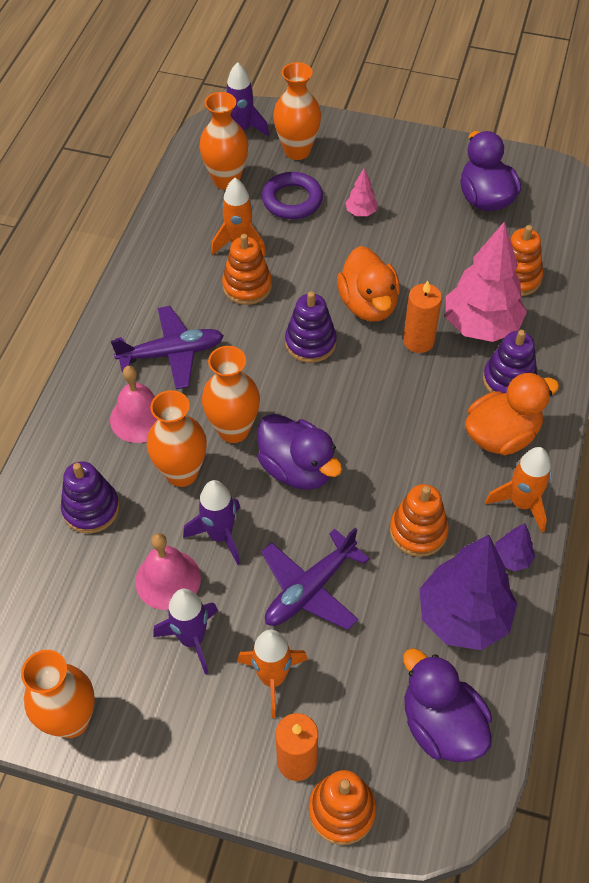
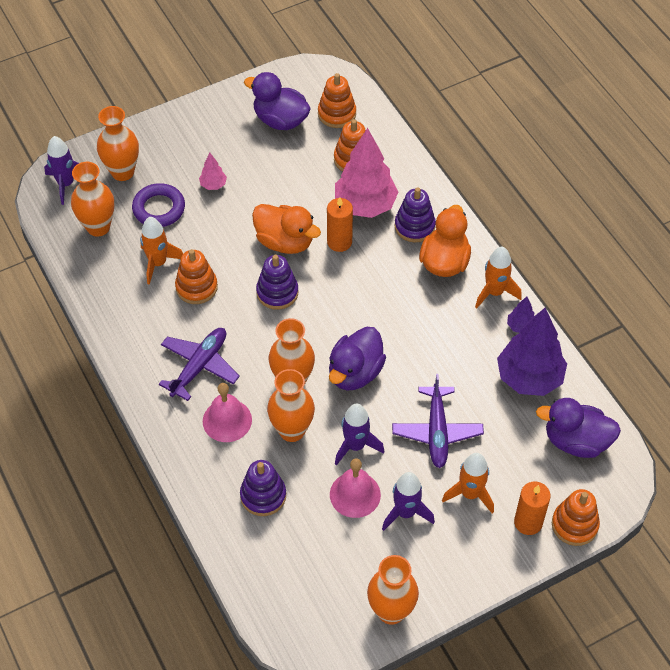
camera: 45 degrees left, 0 degrees up
purple duck [257,414,342,490] -> purple duck turned 120 degrees clockwise [329,327,386,390]
orange stacking toy [390,484,449,557] -> orange stacking toy moved to [318,73,356,128]

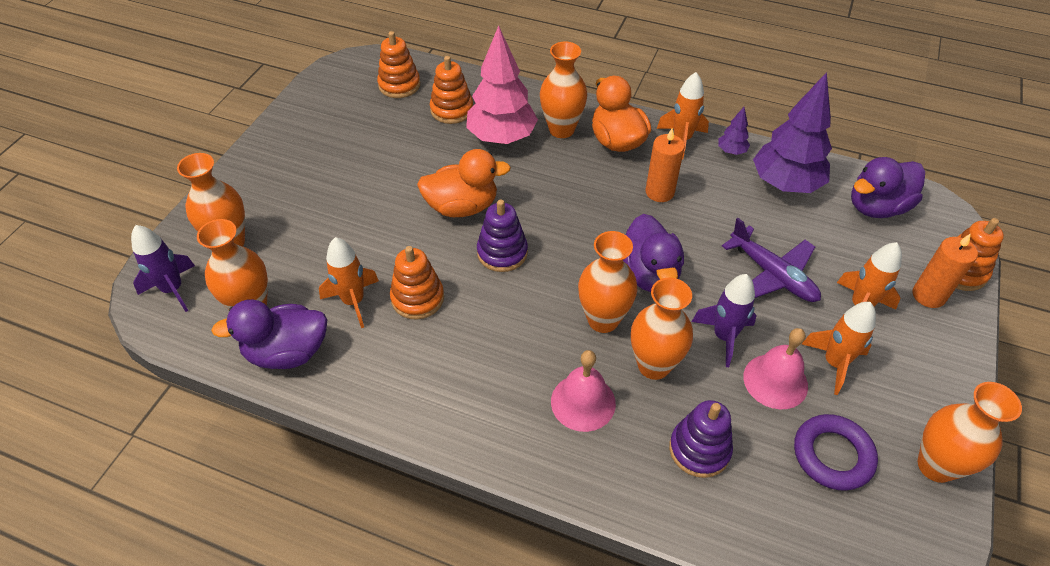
camera: 40 degrees left, 5 degrees down
purple ring [132,183,185,227] -> purple ring moved to [794,414,878,491]
purple plane [159,328,240,401] -> none
pink tree [199,153,227,190] -> none
purple duck [244,72,311,130] -> purple duck moved to [211,299,327,369]
orange candle [327,197,353,252] -> orange candle moved to [645,128,685,202]
purple rocket [382,472,435,531] -> orange rocket [802,302,876,395]
purple stacking toy [395,187,436,242] -> orange vase [540,41,587,138]

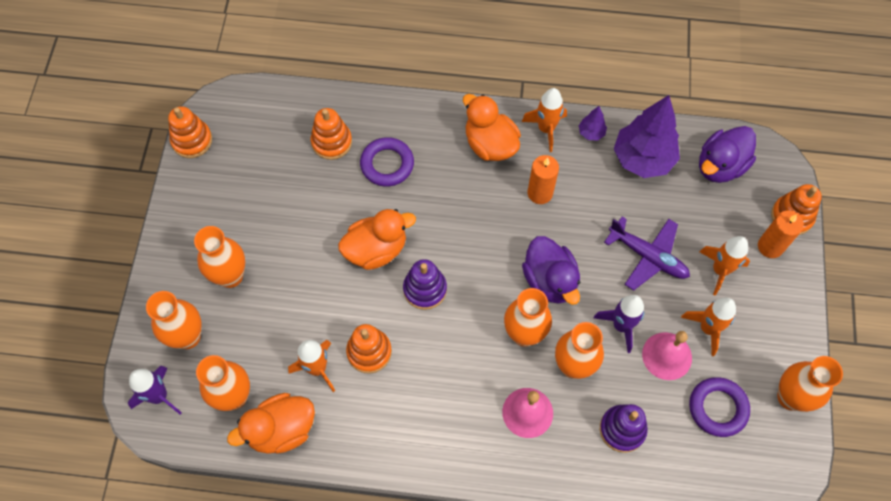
camera: 15 degrees left, 15 degrees up
purple duck [211,299,327,369] -> orange duck [227,393,315,454]
orange stacking toy [377,31,420,98] -> orange stacking toy moved to [168,106,212,158]
pink tree [466,25,538,144] -> purple ring [360,137,414,187]
orange vase [540,41,587,138] -> orange vase moved to [194,226,245,288]

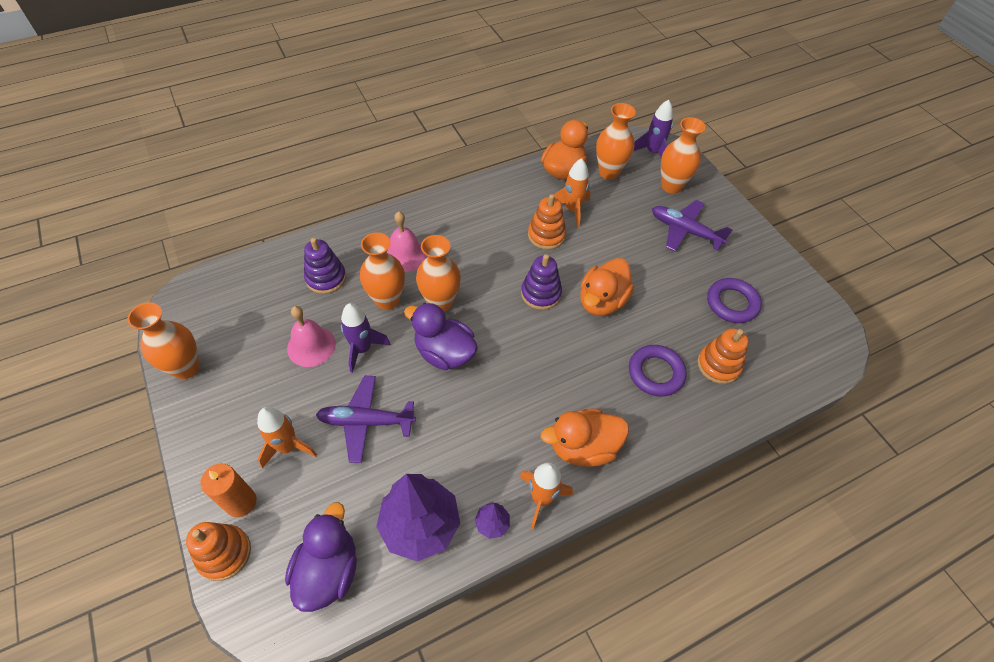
camera: 145 degrees right, 10 degrees down
orange stacking toy [168,106,212,158] -> none
orange vase [194,226,245,288] -> purple plane [652,200,733,251]
orange duck [463,94,521,161] -> orange duck turned 150 degrees clockwise [541,409,629,467]
orange candle [528,155,559,204] -> none
orange rocket [681,298,736,356] -> none
purple ring [689,377,750,437] -> purple ring moved to [707,278,762,323]

